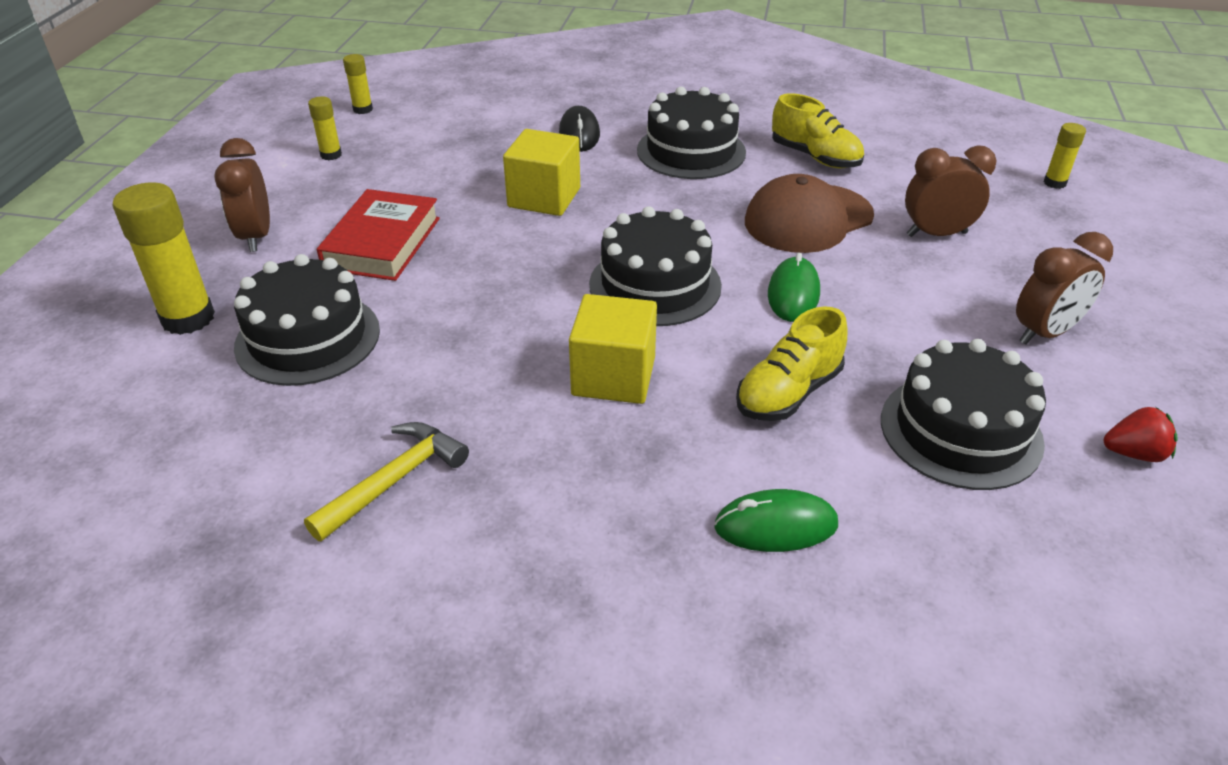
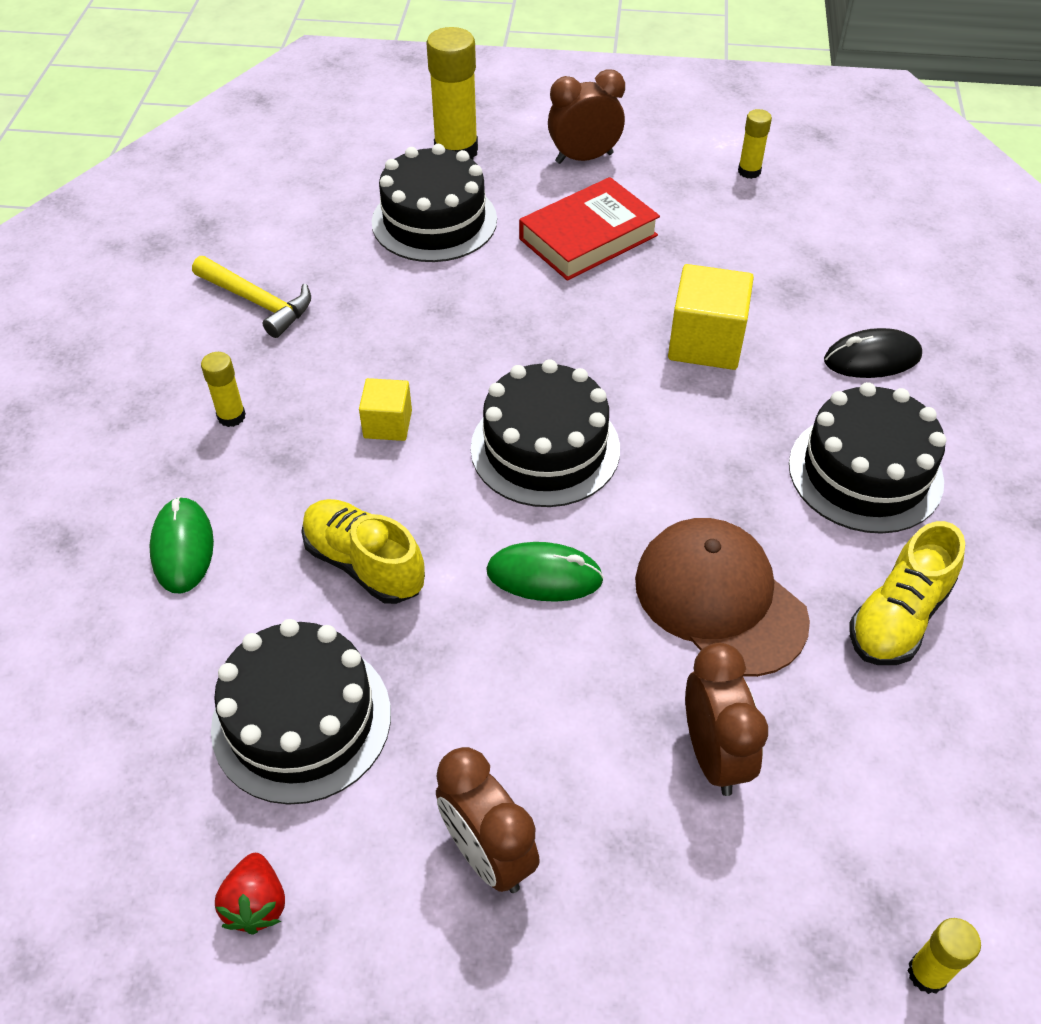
camera: 85 degrees right, 10 degrees up
red book [317,189,440,281] -> red book turned 45 degrees counterclockwise [519,177,660,281]
yellow glue stick [343,54,373,114] -> yellow glue stick moved to [201,352,246,427]
yellow cube [569,294,657,404] -> yellow cube [359,378,412,441], size x0.59

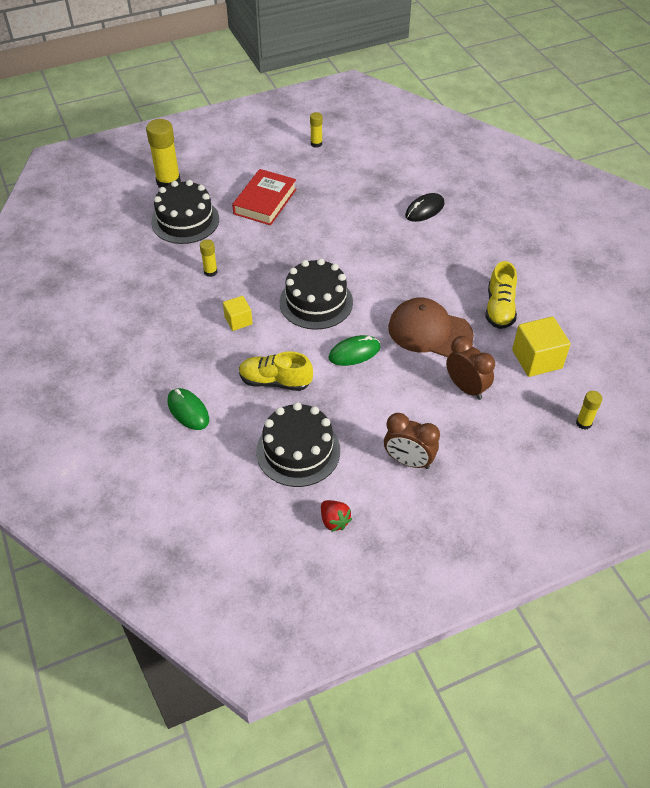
camera: 30 degrees left, 0 degrees up
yellow hammer [192,256,311,338] -> none
yellow glue stick [201,352,246,427] -> yellow glue stick moved to [200,239,218,277]
brown clock [548,69,625,164] -> none
yellow cube [668,264,754,370] -> yellow cube moved to [512,316,571,377]
black cake [789,382,946,534] -> none

